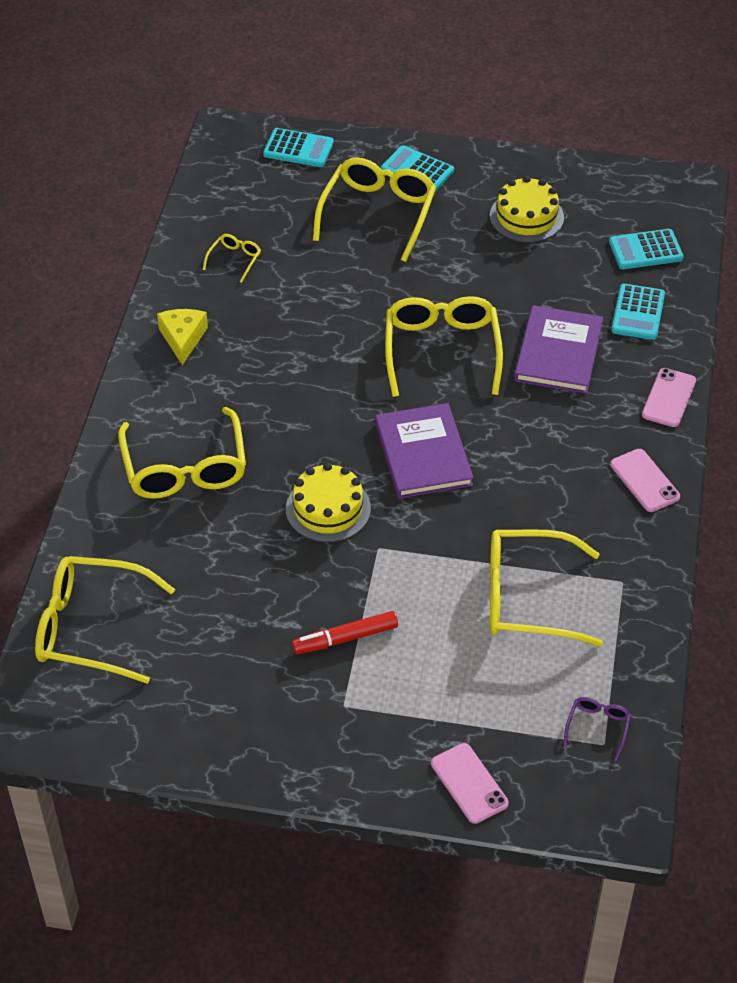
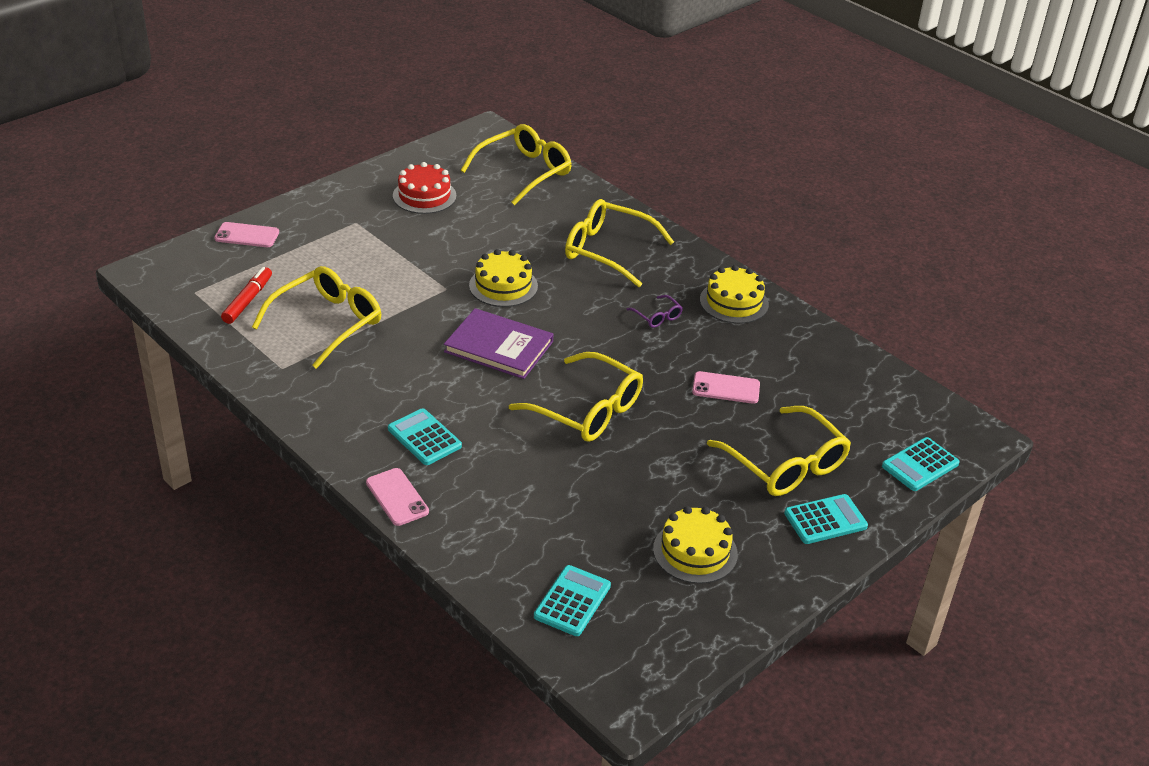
camera: 125 degrees right, 10 degrees down
yellow cheese [157,309,208,365] -> yellow cake [700,265,769,324]
yellow glasses [203,234,261,283] -> none
red marker [292,611,398,654] -> red marker moved to [221,267,272,324]
purple book [514,305,603,394] -> none
purple glasses [563,697,631,761] -> purple glasses moved to [626,295,683,328]
pink phone [610,449,680,512] -> pink phone moved to [692,371,760,404]
turquoise calculator [611,284,665,340] -> turquoise calculator moved to [388,408,462,465]
none -> red cake [393,162,457,214]

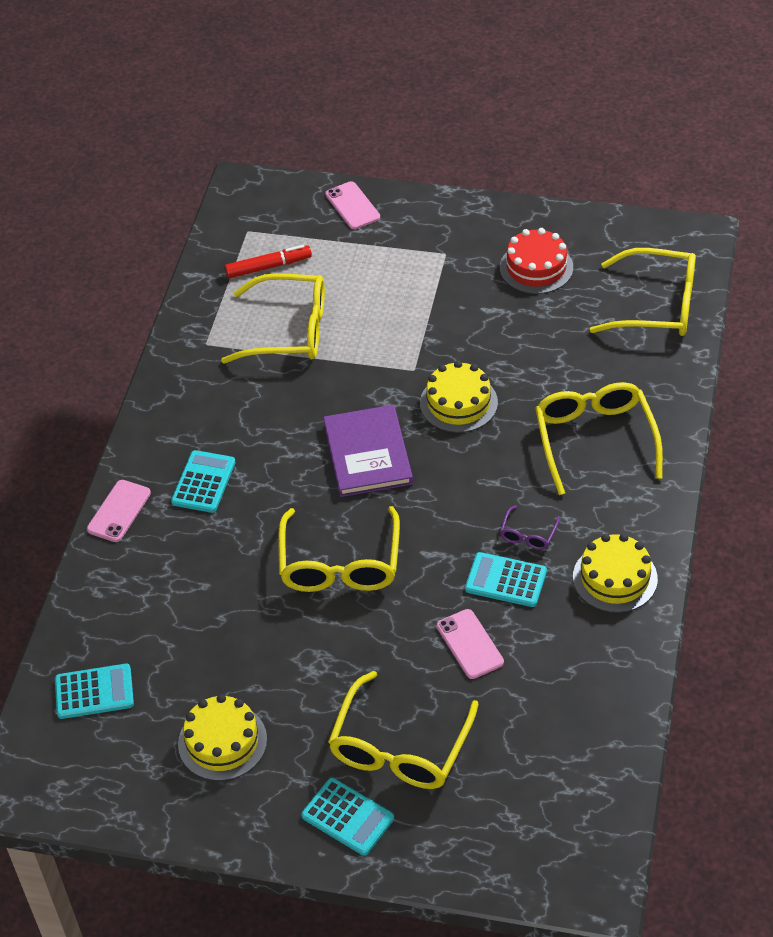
camera: 60 degrees right, 10 degrees up
turquoise calculator [882,437,960,491] -> turquoise calculator moved to [465,552,547,607]

